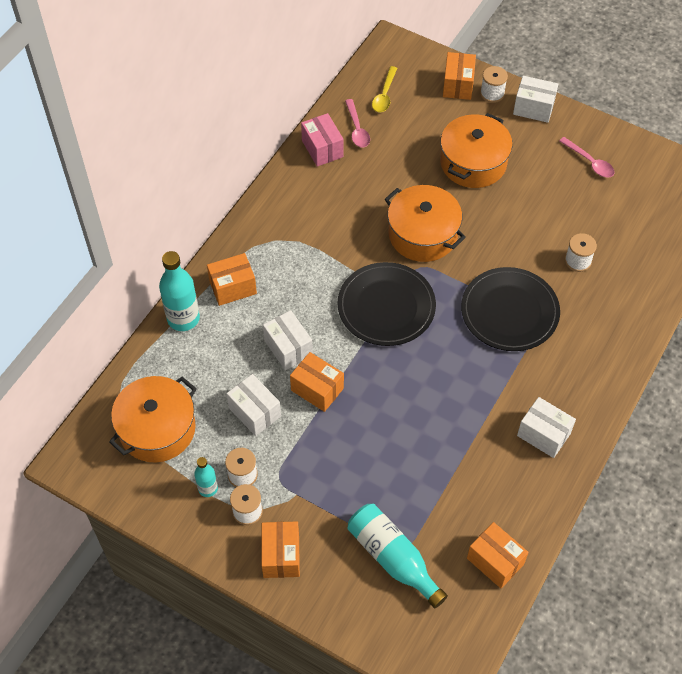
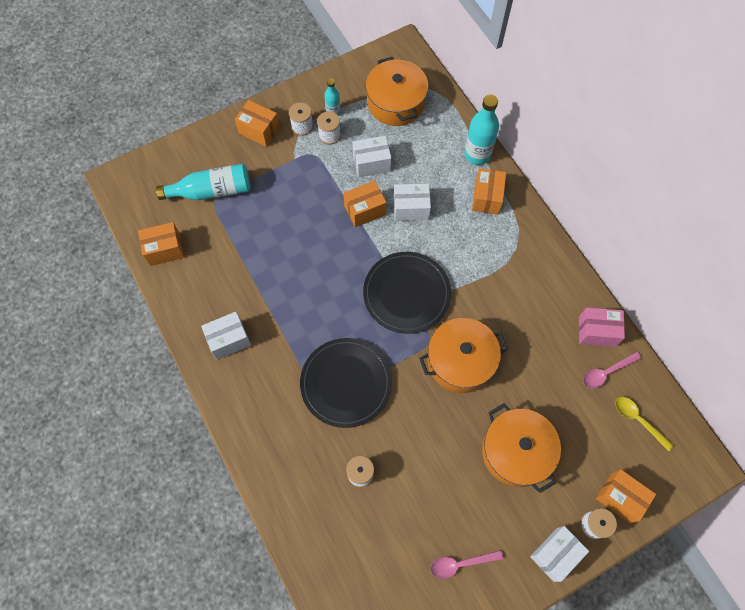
camera: 120 degrees right, 10 degrees up
pink spoon [345,99,370,147] -> pink spoon turned 45 degrees counterclockwise [583,352,642,389]

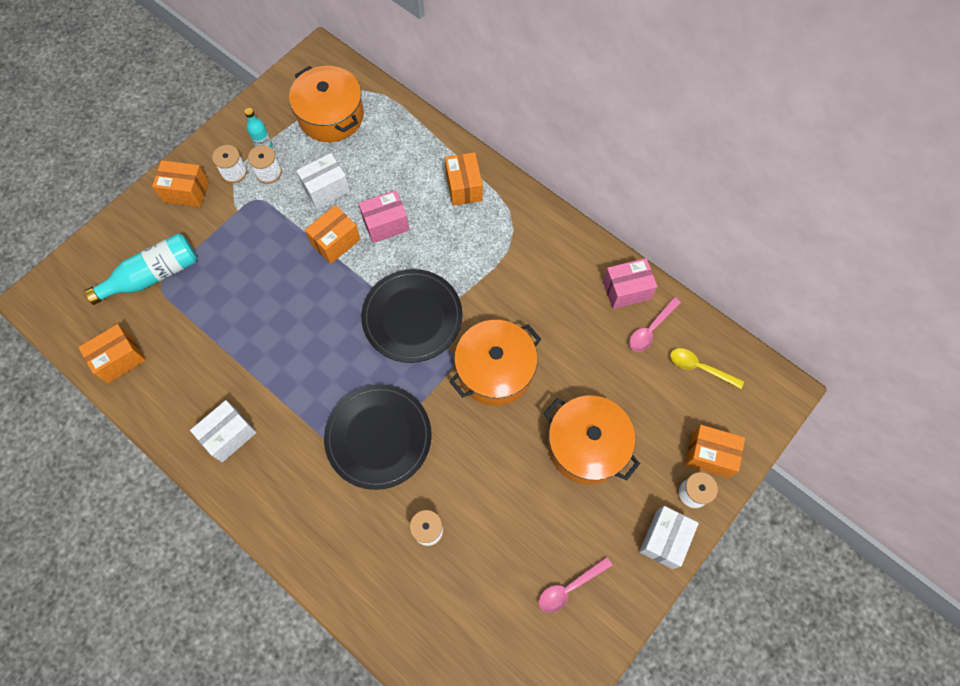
camera: 20 degrees left, 0 degrees up
white box [393,183,431,221] -> pink box [358,190,410,243]
turquoise bottle [464,95,499,165] -> none

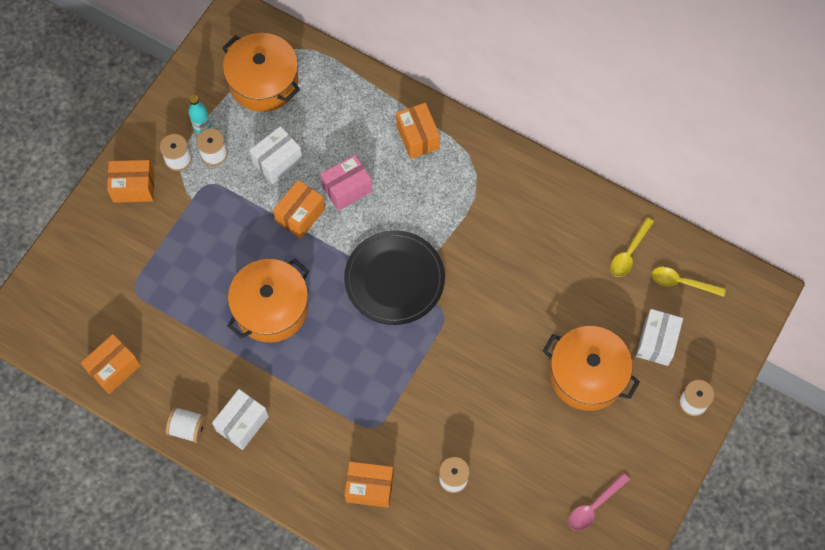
camera: 10 degrees left, 0 degrees up
turquoise bottle [84,233,197,305] -> none
black plate [324,384,432,490] -> none
orange pot [449,320,541,406] -> orange pot moved to [227,258,309,342]
pink box [603,258,658,309] -> none
pink spoon [629,297,681,352] -> yellow spoon [610,217,654,277]
white box [639,506,699,569] -> white box moved to [636,309,683,366]
orange box [685,425,745,478] -> orange box moved to [344,461,393,508]
none -> white spool [166,407,207,443]

